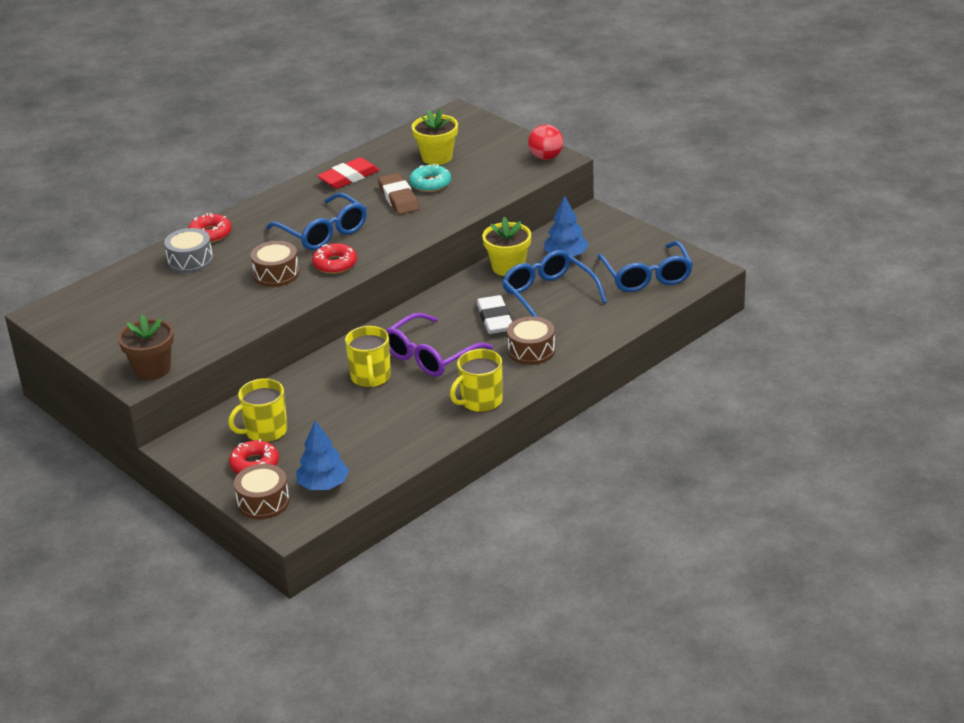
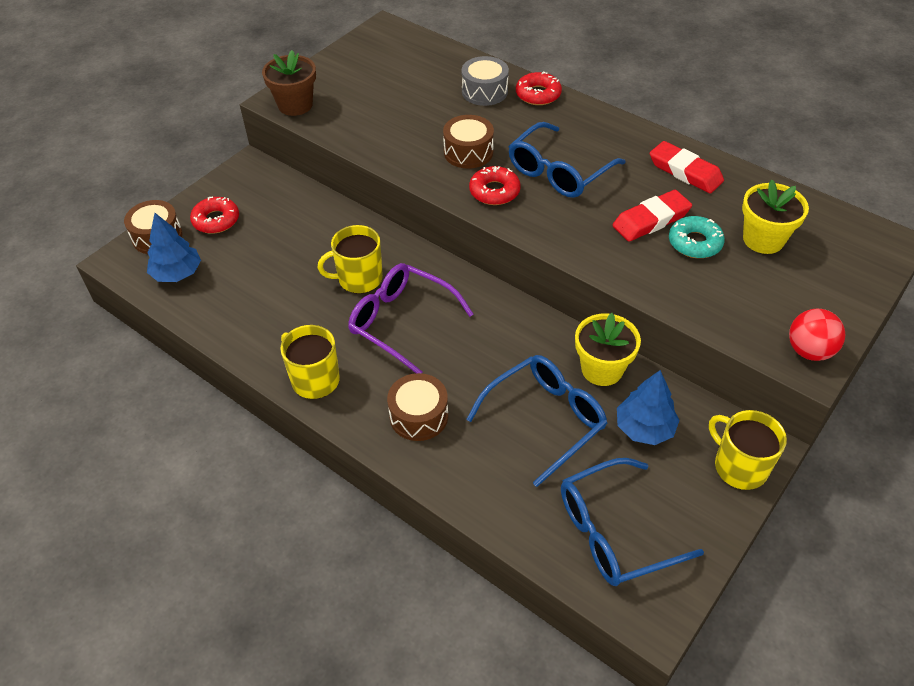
camera: 80 degrees right, 15 degrees up
yellow mug [228,378,288,442] -> yellow mug moved to [709,410,787,490]
brown eraser [378,173,420,215] -> red eraser [613,190,692,241]
white eraser [477,295,512,334] -> none

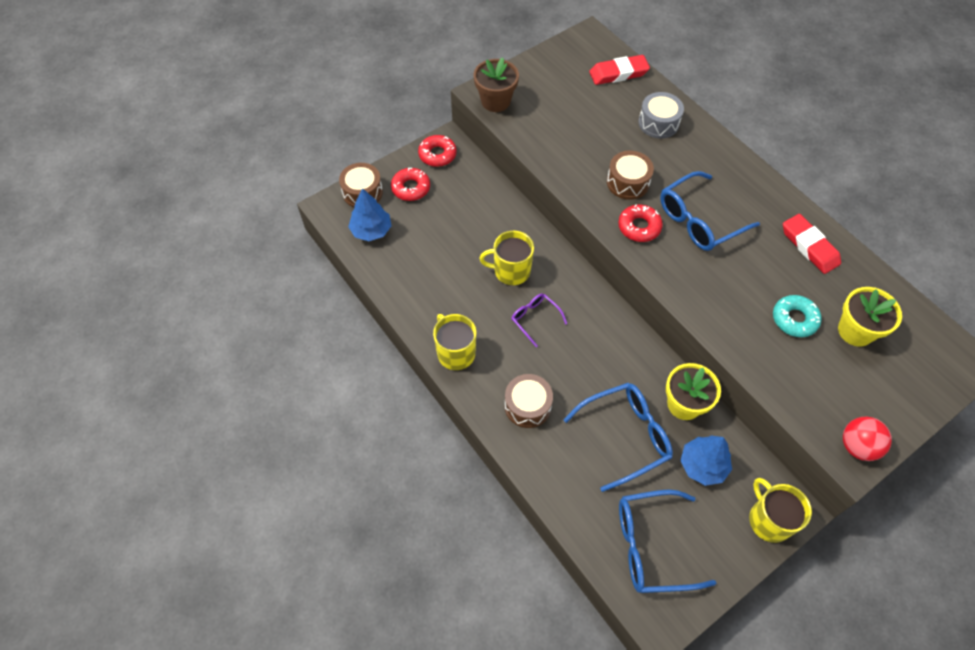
camera: 15 degrees right, 10 degrees up
purple glasses [348,263,473,373] -> purple glasses [511,293,567,347], size x0.55
red donut [516,72,562,105] -> red donut moved to [418,135,457,167]
red eraser [613,190,692,241] -> red eraser moved to [589,55,650,85]

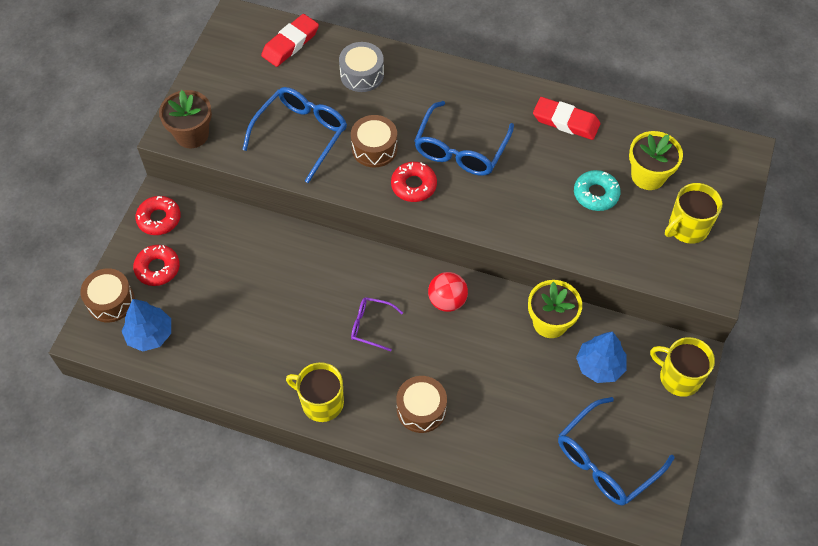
camera: 35 degrees left, 0 degrees up
yellow mug [480,231,534,285] -> yellow mug moved to [665,183,722,244]
blue glasses [564,383,673,492] -> blue glasses moved to [242,87,347,183]
red ball [843,417,892,461] -> red ball moved to [428,272,468,312]

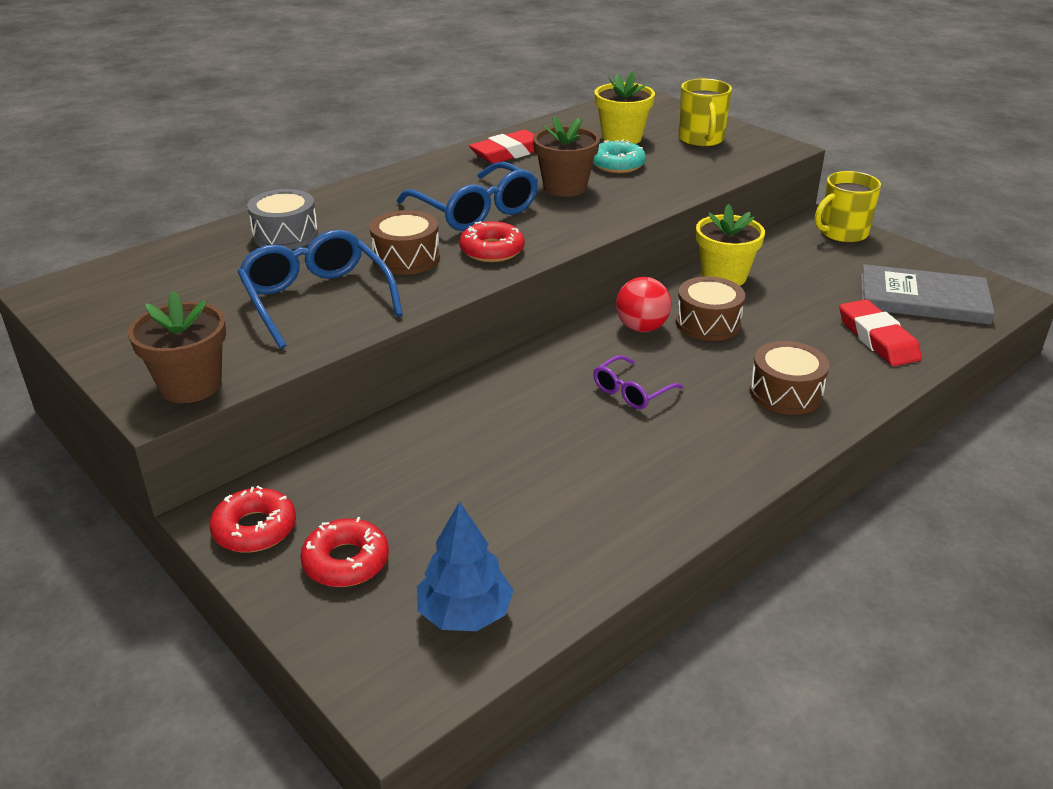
camera: 60 degrees left, 25 degrees down
brown drum [80,268,135,323] -> brown drum moved to [676,276,745,341]
red eraser [261,14,319,67] -> red eraser moved to [839,299,922,366]
yellow mug [286,362,344,422] -> none
blue glasses [558,397,675,506] -> grey book [861,264,995,325]
blue tree [576,332,627,383] -> none
none -> brown flower pot [533,116,600,197]

